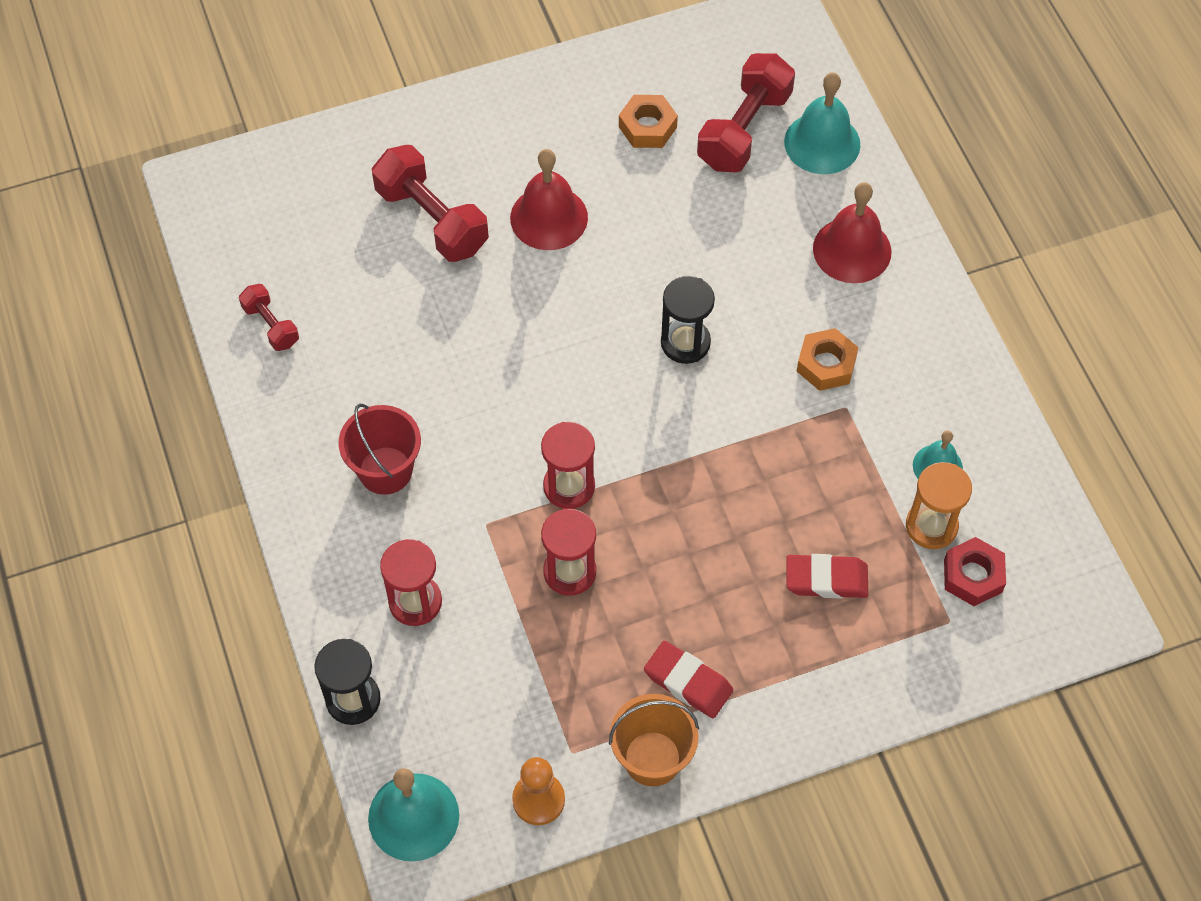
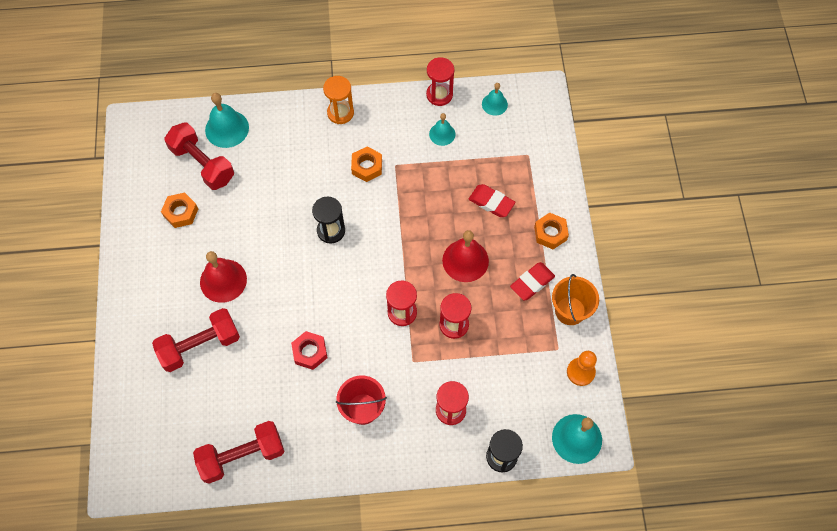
camera: 75 degrees left, 5 degrees up
red dumbbell [239,284,299,351] -> red dumbbell [193,421,284,484], size x1.87
red eraser [786,554,868,599] -> red eraser turned 75 degrees counterclockwise [469,184,516,217]
red bell [813,182,892,283] -> red bell moved to [442,230,489,282]
orange hourglass [906,462,972,549] -> orange hourglass moved to [323,76,354,124]
red nut [944,537,1006,606] -> red nut moved to [291,331,327,370]
none -> red hourglass [426,57,454,106]
none -> turquoise bell [482,83,508,116]
none -> orange nut [534,213,569,249]

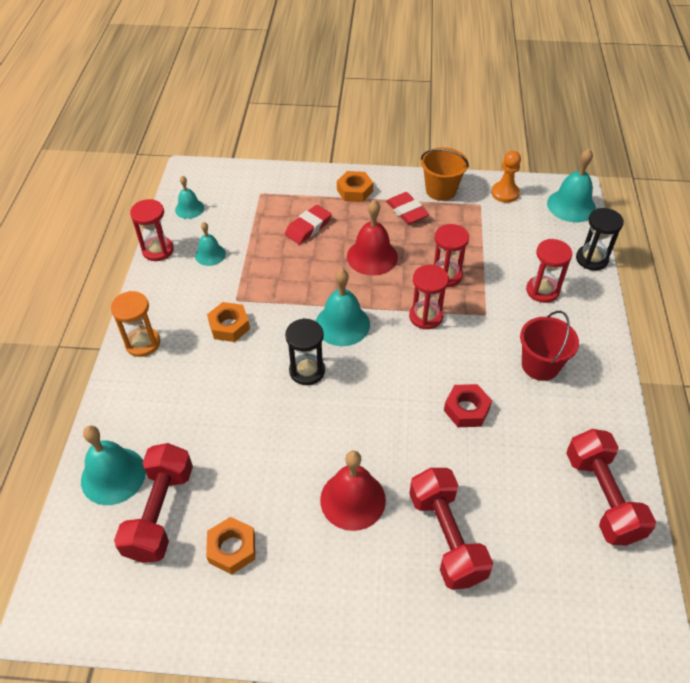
camera: 80 degrees left, 15 degrees down
red dumbbell [164,123,234,190] -> red dumbbell turned 45 degrees counterclockwise [114,443,193,563]
none -> turquoise bell [316,269,370,346]

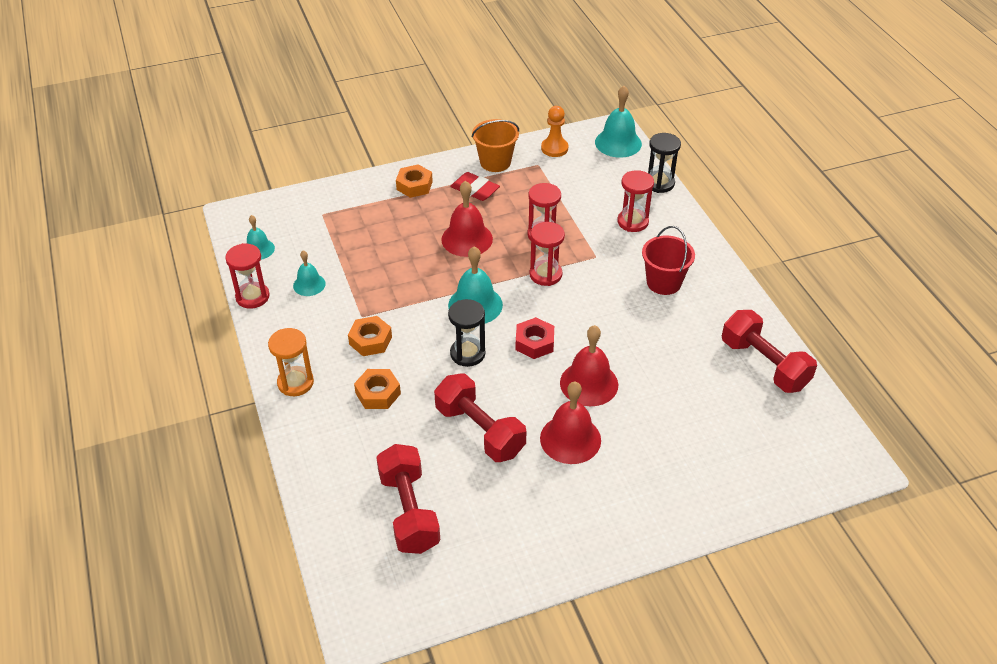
camera: 25 degrees left, 5 degrees down
turquoise bell [81,426,146,505] -> none
orange nut [206,517,255,574] -> orange nut moved to [354,369,401,409]
red eraser [285,205,332,244] -> none
red dumbbell [409,468,493,590] -> red dumbbell moved to [434,374,527,462]
red nut [444,384,492,427] -> red nut moved to [516,317,554,359]
none -> red bell [560,325,618,406]

